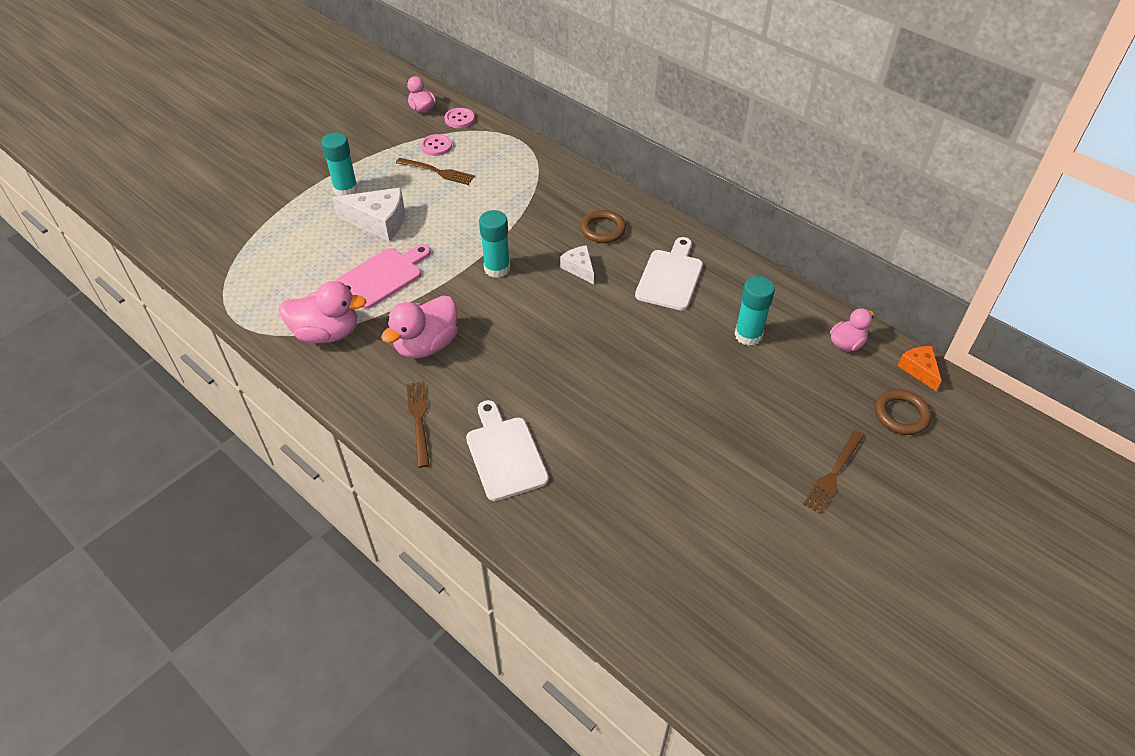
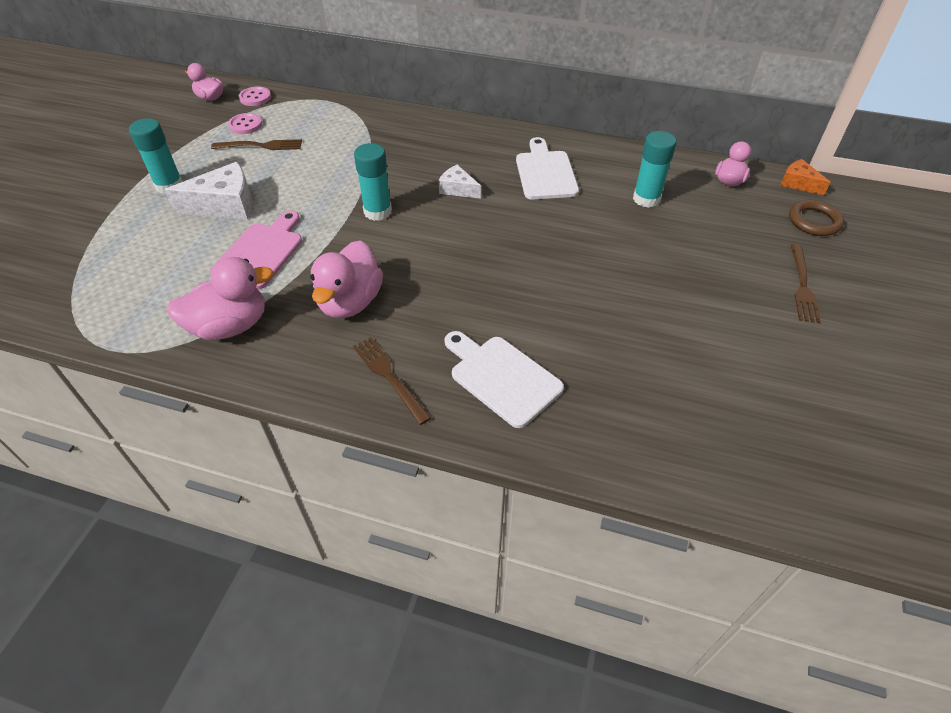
camera: 25 degrees left, 0 degrees up
brown ring [580,210,626,243] -> none

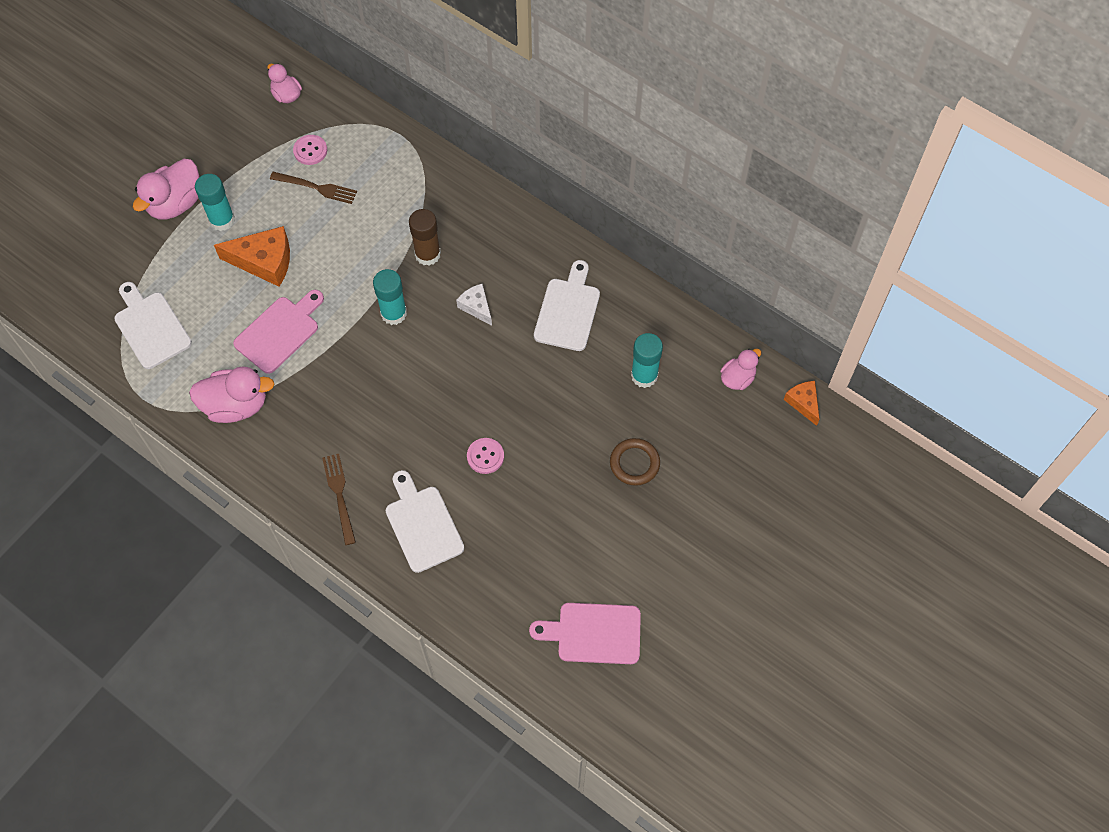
camera: 20 degrees right, 15 degrees up
white cheese [164,162,252,220] -> orange cheese [214,226,290,287]
pink button [239,86,271,106] -> pink button moved to [467,438,504,474]
pink duck [310,240,383,318] -> pink duck moved to [133,159,199,220]
brown ring [789,200,844,236] -> brown ring moved to [610,438,660,486]
brown fork [790,244,821,323] -> none
none -> white cutting board [114,282,192,369]
none -> brown glue stick [409,209,441,266]
none -> pink cutting board [529,603,641,664]

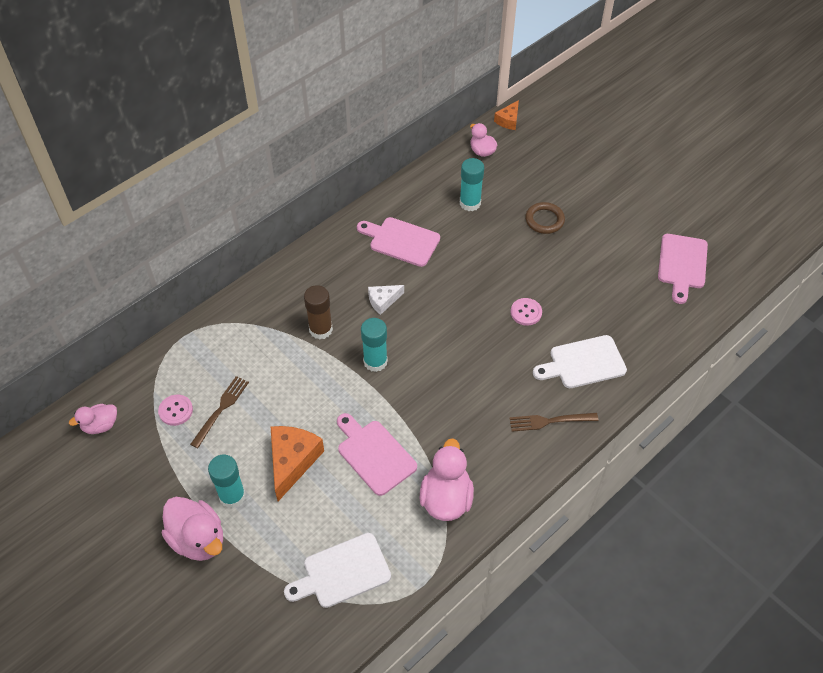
camera: 80 degrees left, 10 degrees down
white cutting board [534,260,600,351] -> pink cutting board [357,217,440,267]
orange cheese [784,381,820,426] -> orange cheese turned 45 degrees counterclockwise [494,100,519,130]

